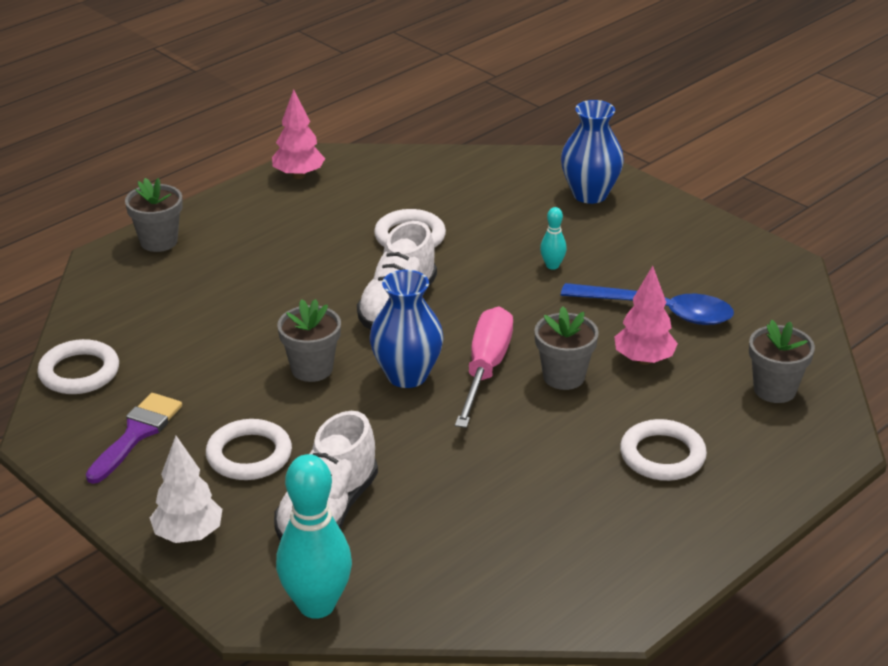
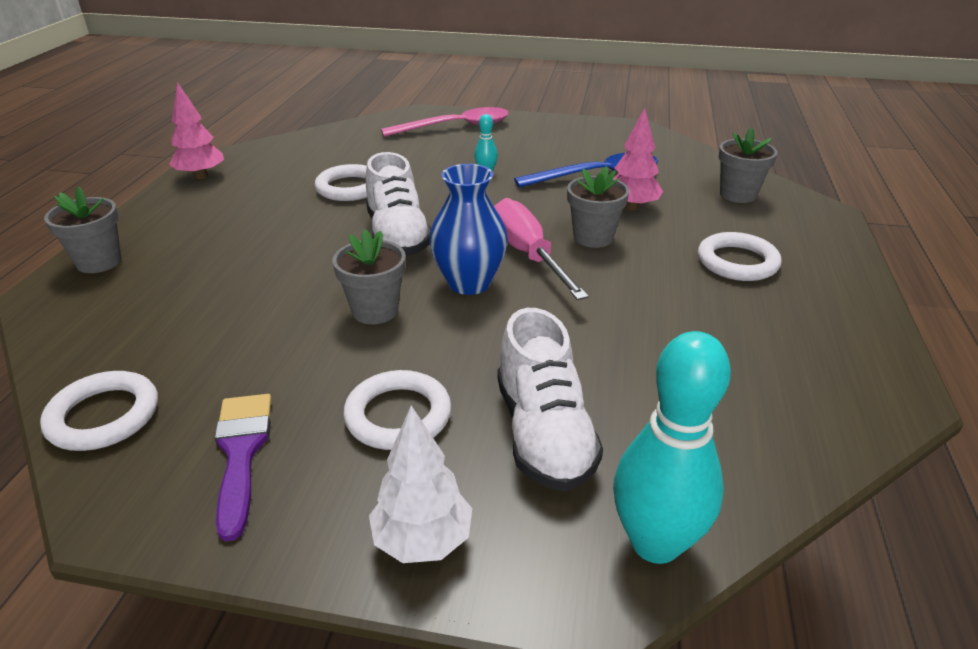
camera: 35 degrees left, 0 degrees up
blue vase [561,100,624,204] -> pink spoon [381,107,509,137]

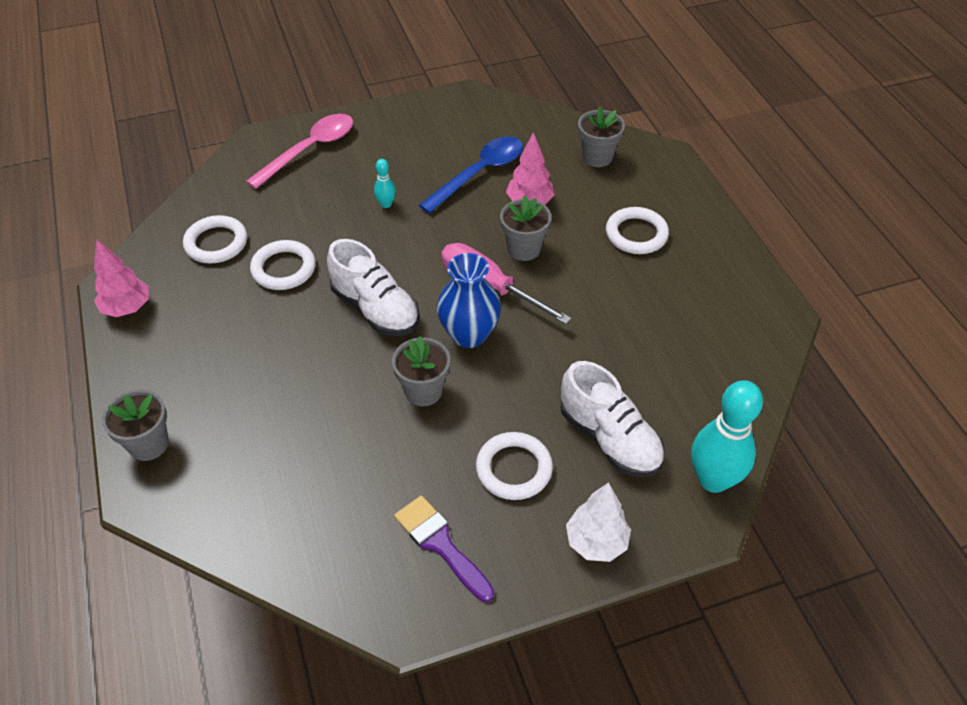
camera: 30 degrees left, 15 degrees up
white ring [40,371,158,451] -> white ring moved to [183,215,247,263]

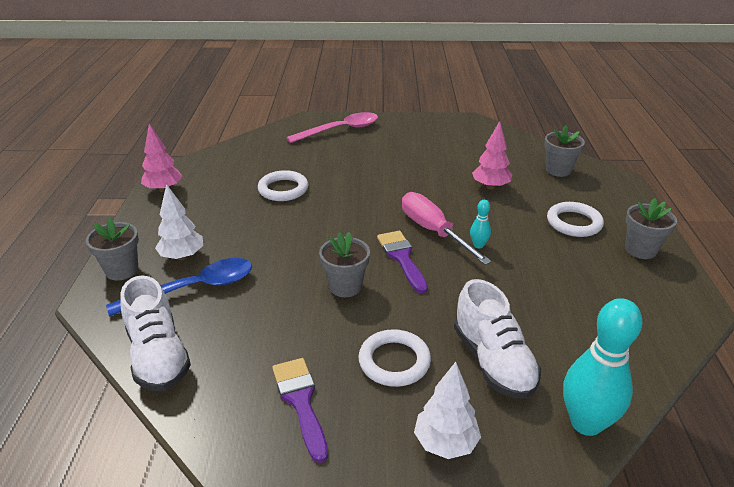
camera: 20 degrees right, 15 degrees down
white ring [183,215,247,263] -> none
white shoe [327,239,419,336] -> white shoe moved to [120,275,191,391]
turquoise bowling pin [374,159,396,208] -> turquoise bowling pin moved to [470,200,491,248]
blue spoon [419,136,523,213] -> blue spoon moved to [106,258,252,316]
blue vase [437,253,501,348] -> purple brush [377,231,428,294]
grey flower pot [500,195,551,261] -> grey flower pot moved to [625,198,677,259]
none -> white tree [155,184,203,260]

